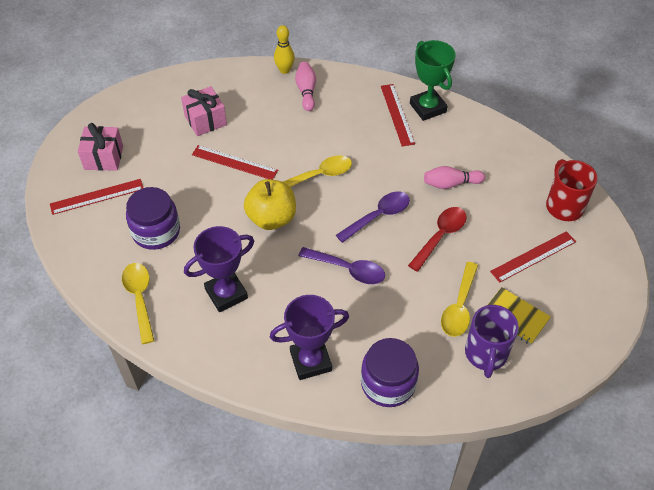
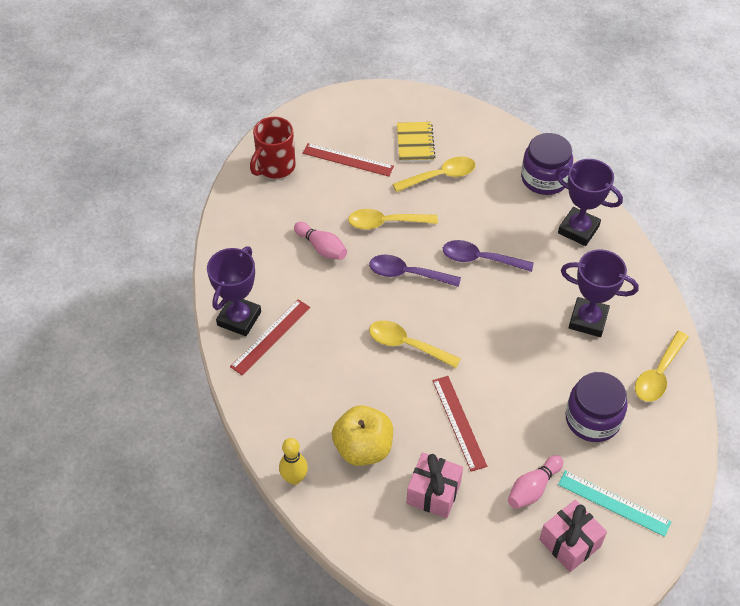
camera: 130 degrees left, 0 degrees up
red ruler [50,179,143,215] -> turquoise ruler [558,471,671,537]
yellow apple [244,179,296,230] -> yellow apple moved to [332,405,393,466]
pink bowling pin [295,62,316,111] -> pink bowling pin moved to [508,455,563,509]
purple spoon [298,247,385,284] -> purple spoon turned 60 degrees counterclockwise [443,240,534,272]
red spoon [408,207,467,272] -> yellow spoon [348,209,438,230]
green trophy [410,40,455,121] -> purple trophy [207,246,261,336]
purple mug [465,305,519,378] -> none

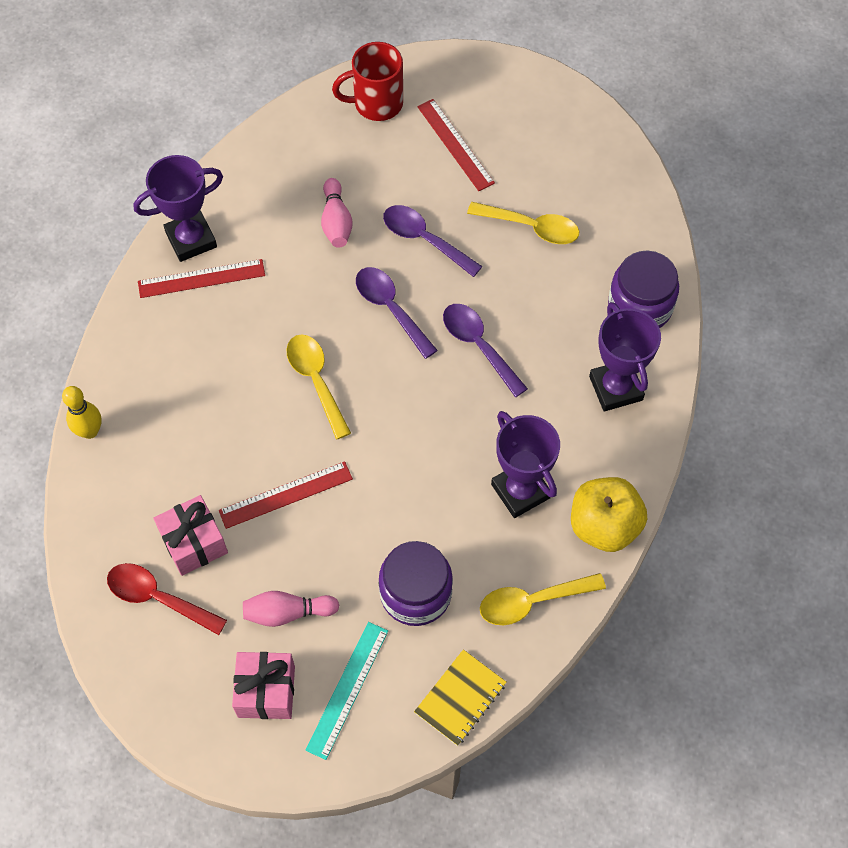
camera: 40 degrees right, 10 degrees up
yellow apple [332,405,393,466] -> yellow apple moved to [571,477,647,552]
yellow spoon [348,209,438,230] -> purple spoon [383,205,483,277]
yellow notebook [397,122,435,162] -> yellow notebook moved to [414,649,506,746]
red ruler [433,376,487,472] -> red ruler turned 45 degrees clockwise [219,461,353,529]
turquoise ruler [558,471,671,537] -> turquoise ruler turned 45 degrees clockwise [305,622,388,760]
none -> red spoon [107,563,227,635]

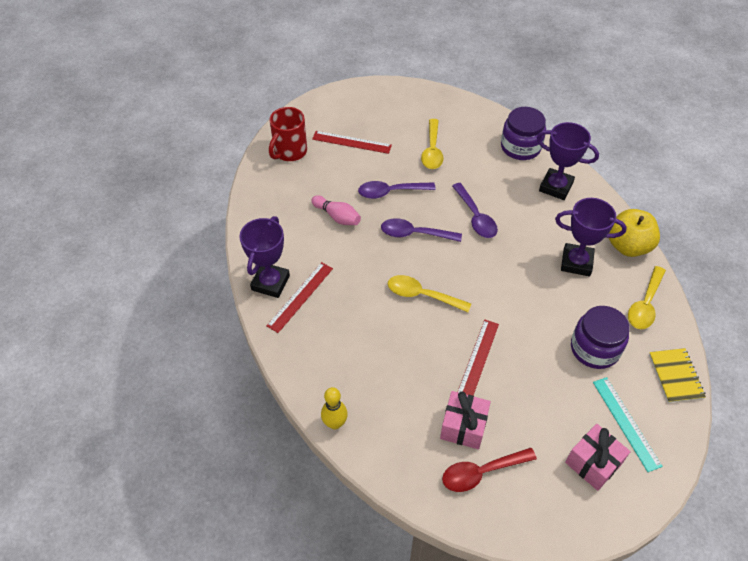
camera: 45 degrees left, 10 degrees down
pink bowling pin [243,591,339,627] -> none
purple spoon [443,304,528,397] -> purple spoon turned 120 degrees counterclockwise [452,183,498,238]
yellow spoon [467,202,579,244] -> yellow spoon turned 120 degrees clockwise [421,119,444,169]

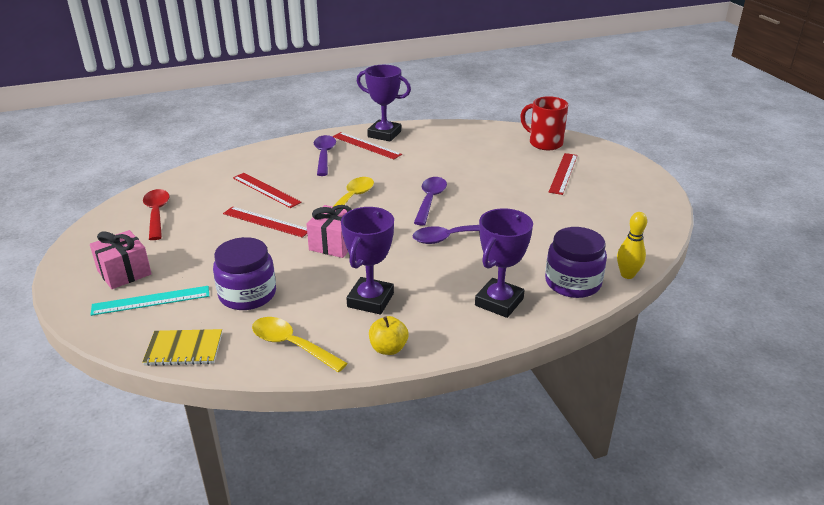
camera: 95 degrees right, 20 degrees down
pink bowling pin [312,195,361,225] -> none
yellow bowling pin [321,387,348,430] -> yellow bowling pin moved to [617,212,647,279]
purple spoon [358,181,436,199] -> purple spoon moved to [314,135,336,176]
yellow spoon [421,119,444,169] -> none
pink gift [440,391,491,449] -> pink gift moved to [306,205,352,258]
yellow apple [609,209,660,257] -> yellow apple [369,316,408,355], size x0.59
none -> red ruler [233,173,302,208]

